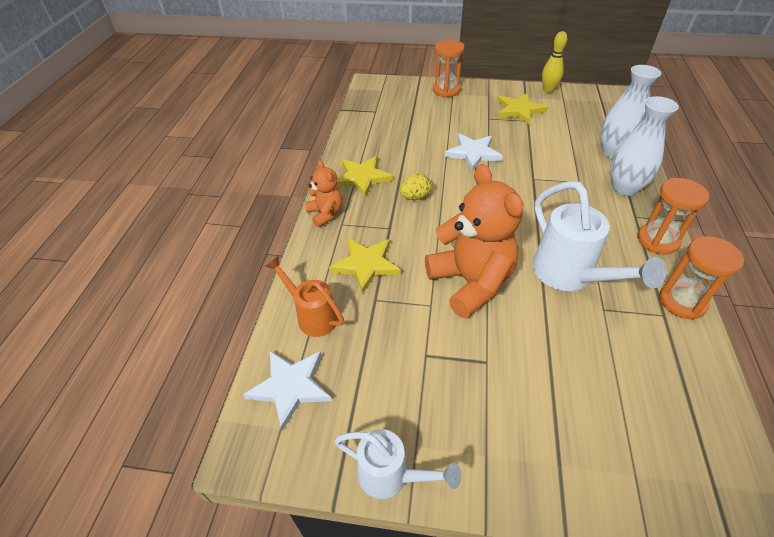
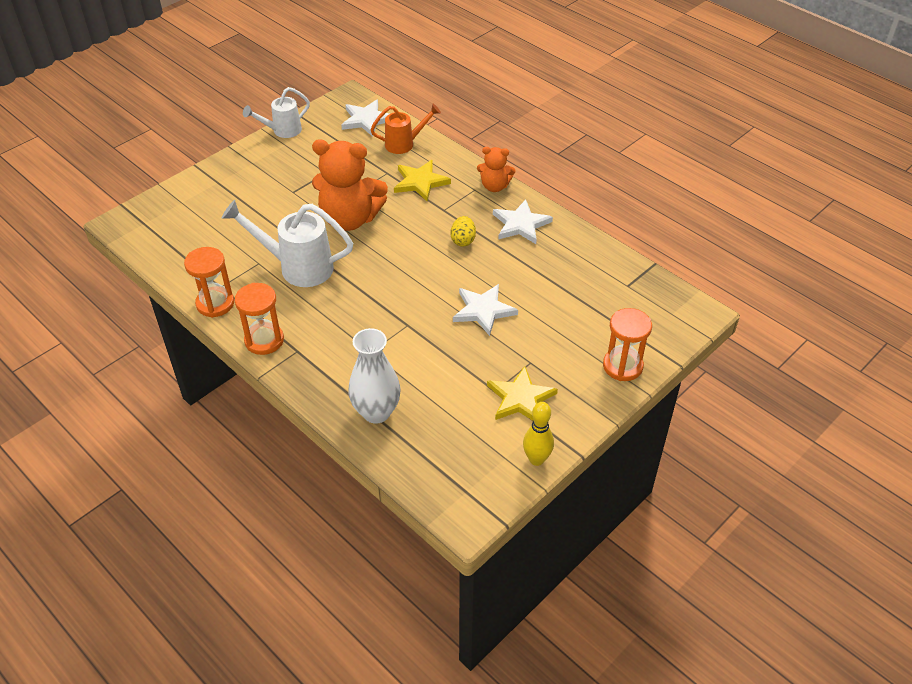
camera: 125 degrees right, 0 degrees up
yellow star [336,156,393,198] -> white star [493,200,553,244]
white vase [610,96,679,196] -> none

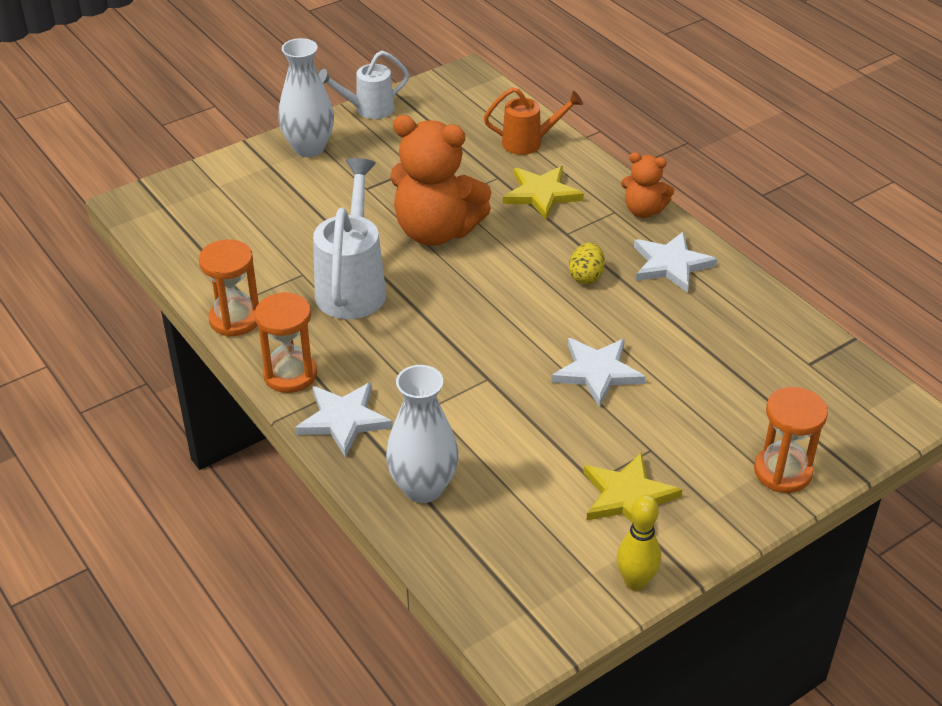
camera: 10 degrees right, 5 degrees down
white watering can [222,200,353,287] -> white watering can turned 75 degrees clockwise [313,158,386,319]
white star [341,100,389,137] -> white star moved to [295,382,393,457]
none -> white vase [278,38,334,157]

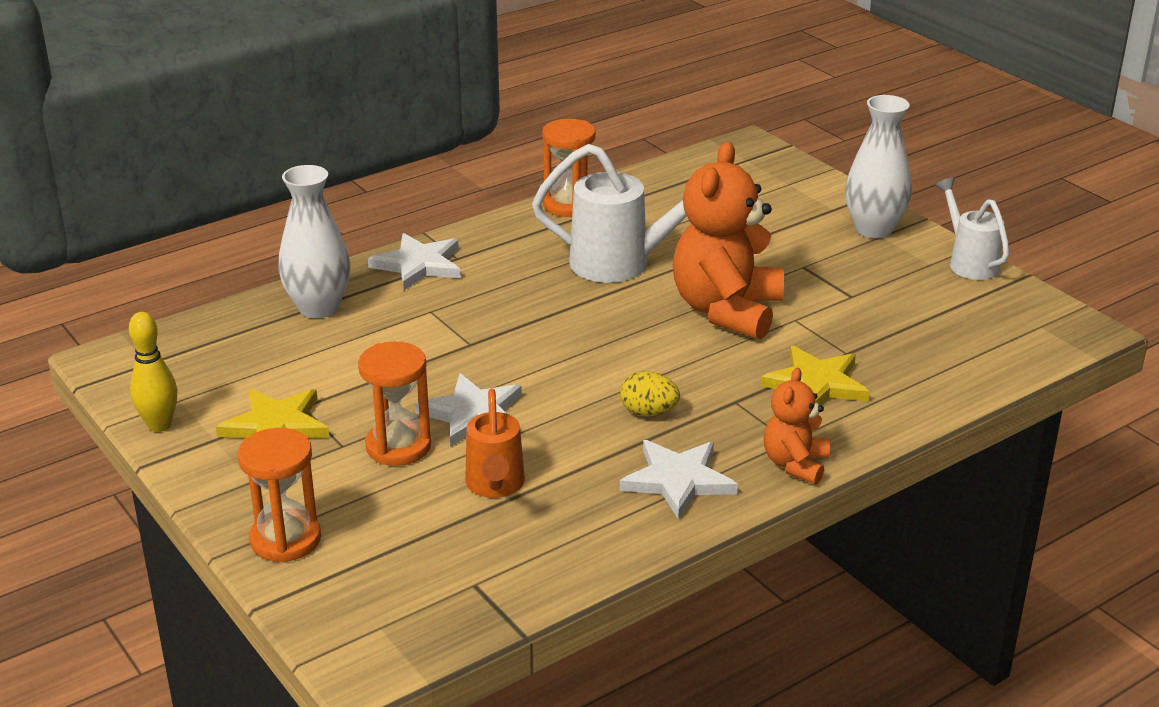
camera: 90 degrees right, 10 degrees down
orange hourglass [255,292,317,393] -> orange hourglass moved to [358,342,431,466]
orange watering can [484,87,583,155] -> orange watering can moved to [465,388,525,498]

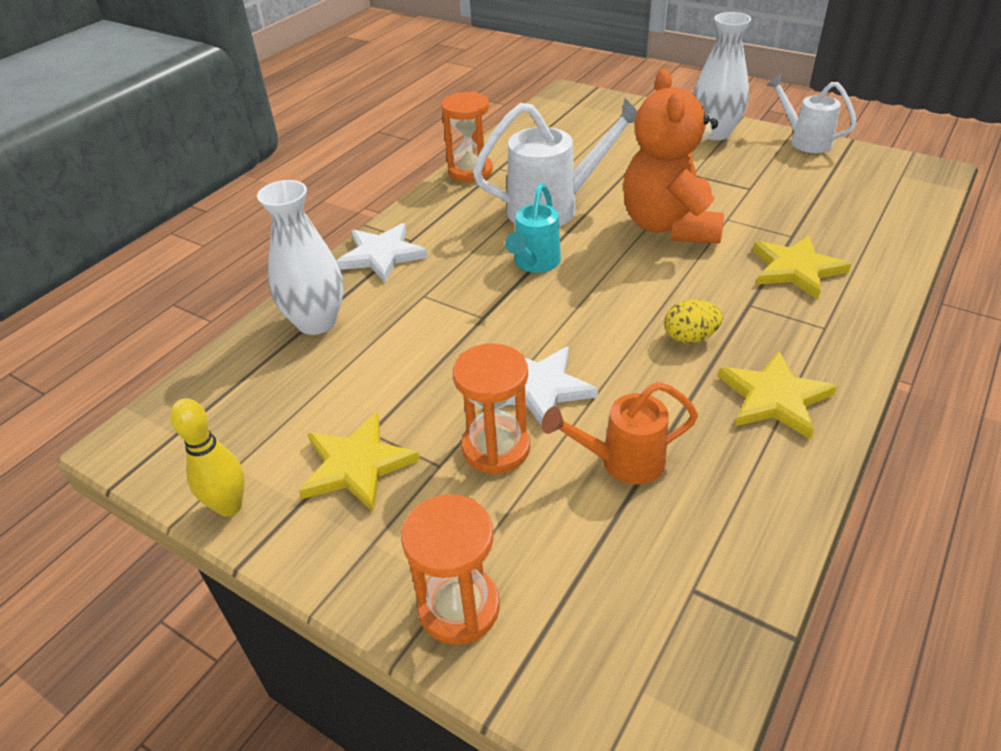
camera: 20 degrees left, 10 degrees up
orange watering can [465,388,525,498] -> orange watering can turned 105 degrees clockwise [542,382,698,485]
white star [619,440,738,519] -> yellow star [718,351,837,439]
orange teddy bear [764,368,830,484] -> none
none -> turquoise watering can [505,183,561,273]

